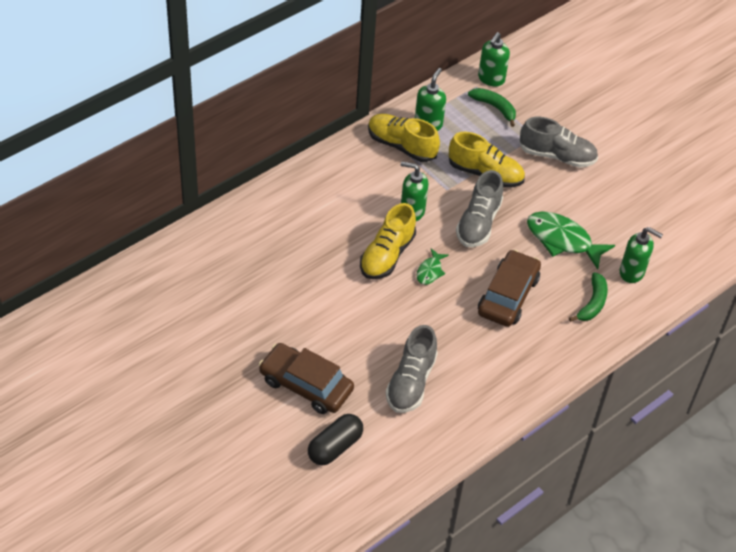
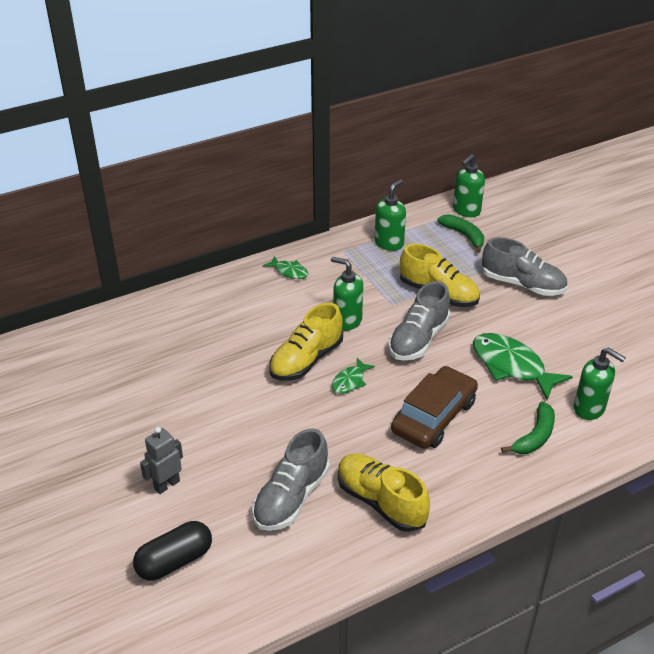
camera: 15 degrees right, 10 degrees down
brown car [259,343,354,414] -> grey robot [140,427,183,494]
yellow shoe [368,114,440,162] -> yellow shoe moved to [338,453,430,532]
none -> green fish [263,256,308,279]

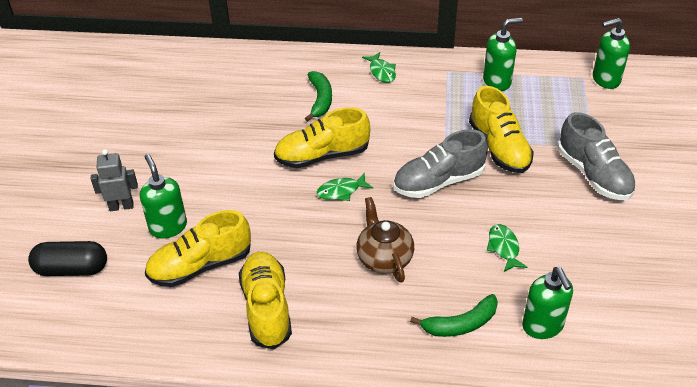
camera: 35 degrees right, 5 degrees up
grey shoe [252,428,330,531] -> yellow shoe [145,210,251,287]
green soap dispenser [331,257,363,331] -> green soap dispenser moved to [140,154,187,239]
brown car [391,366,478,449] -> brown teapot [356,197,414,283]
green banana [437,214,484,253] -> green banana moved to [305,71,332,122]
green fish [473,333,573,400] -> green fish [487,224,528,272], size x0.52

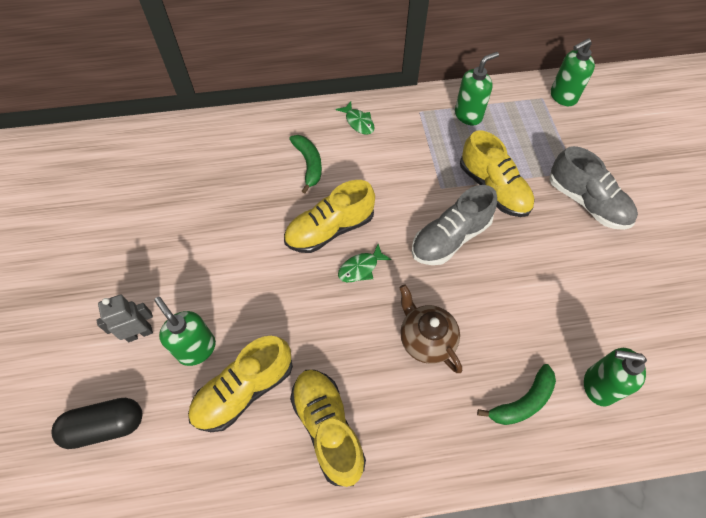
camera: 15 degrees left, 15 degrees up
green fish [487,224,528,272] -> none
green soap dispenser [522,267,573,339] -> green soap dispenser turned 135 degrees clockwise [584,348,647,407]

